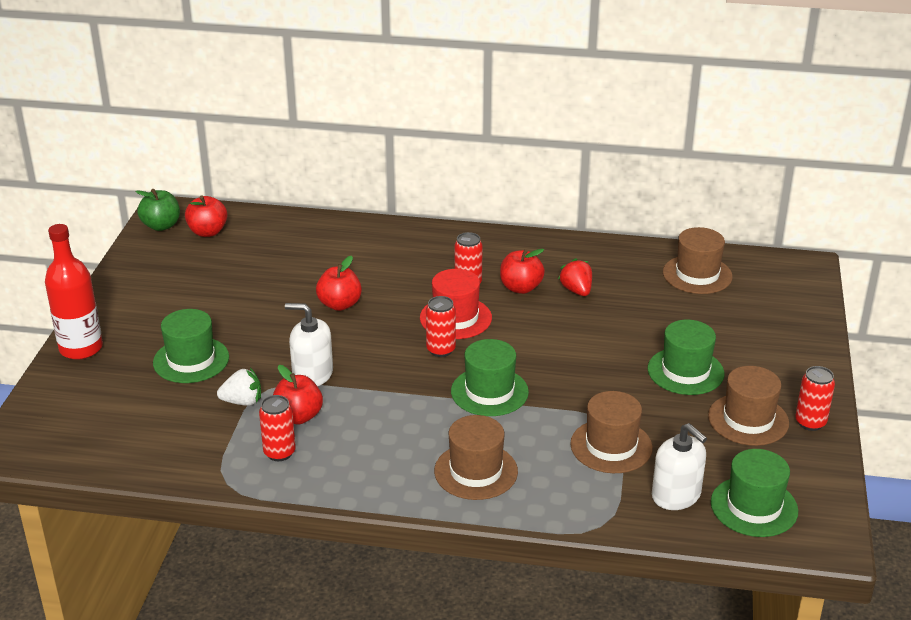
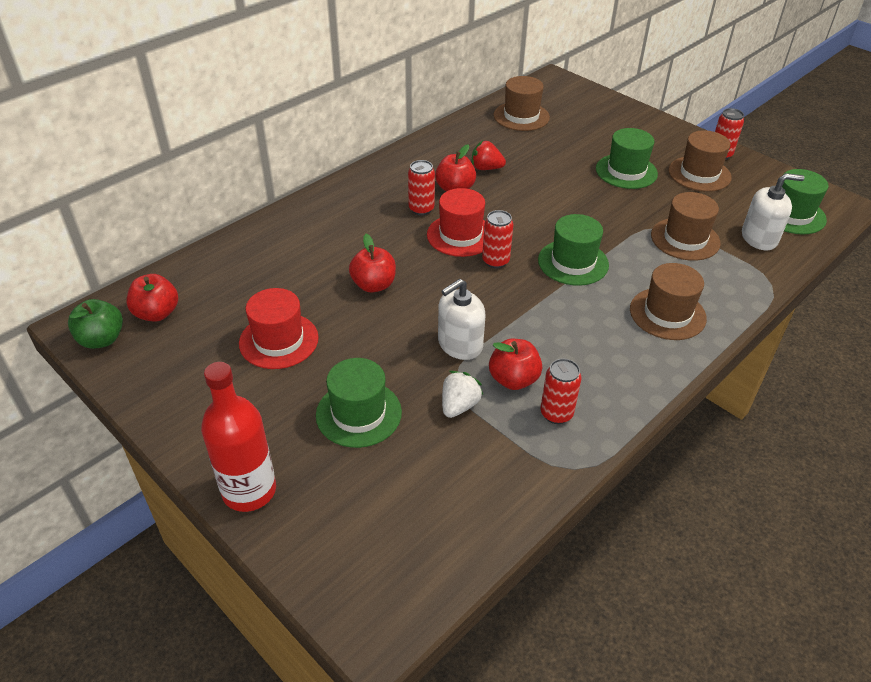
camera: 55 degrees left, 10 degrees up
none -> red hat [239,288,319,369]

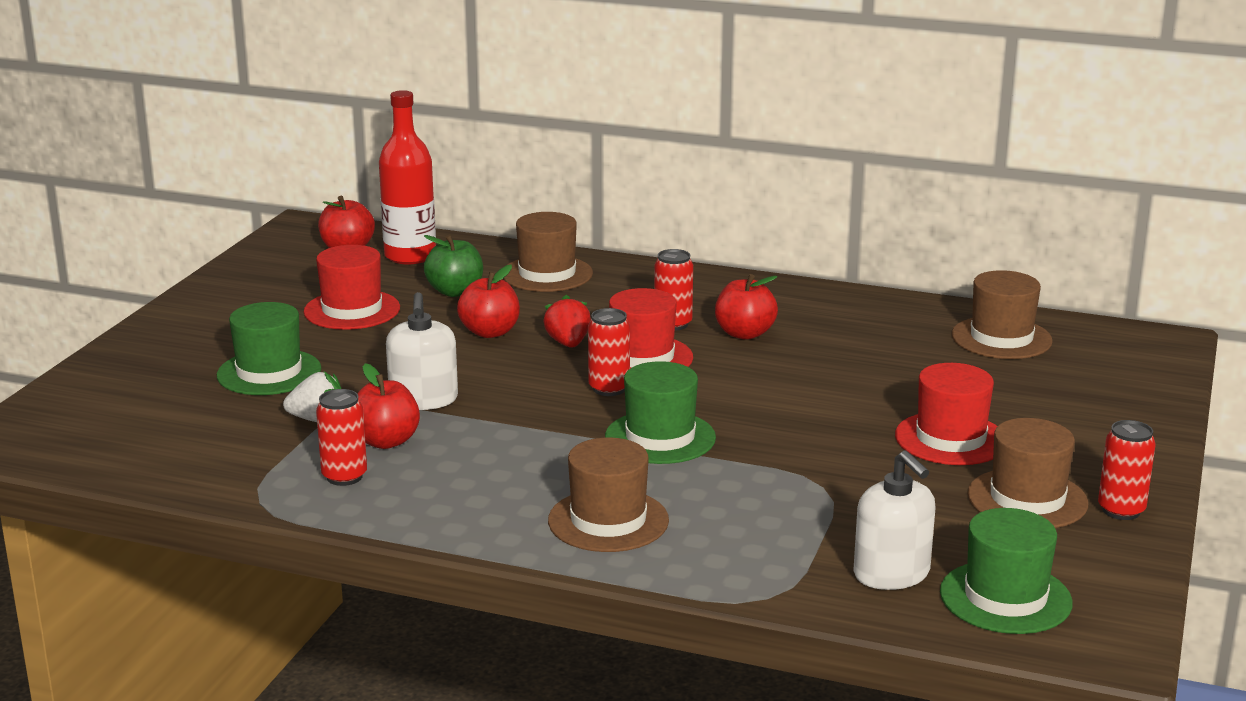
camera: 65 degrees right, 20 degrees down
green apple [68,299,123,349] -> green apple moved to [424,234,483,297]
red bottle [201,362,276,512] -> red bottle moved to [379,90,436,264]
white soap dispenser [438,278,485,360] -> white soap dispenser turned 120 degrees counterclockwise [386,292,458,410]
red strawberry [472,141,506,170] -> red strawberry moved to [543,295,591,348]
green hat [596,128,658,189] -> red hat [895,363,997,465]
brown hat [651,192,721,261] -> brown hat moved to [503,212,593,292]

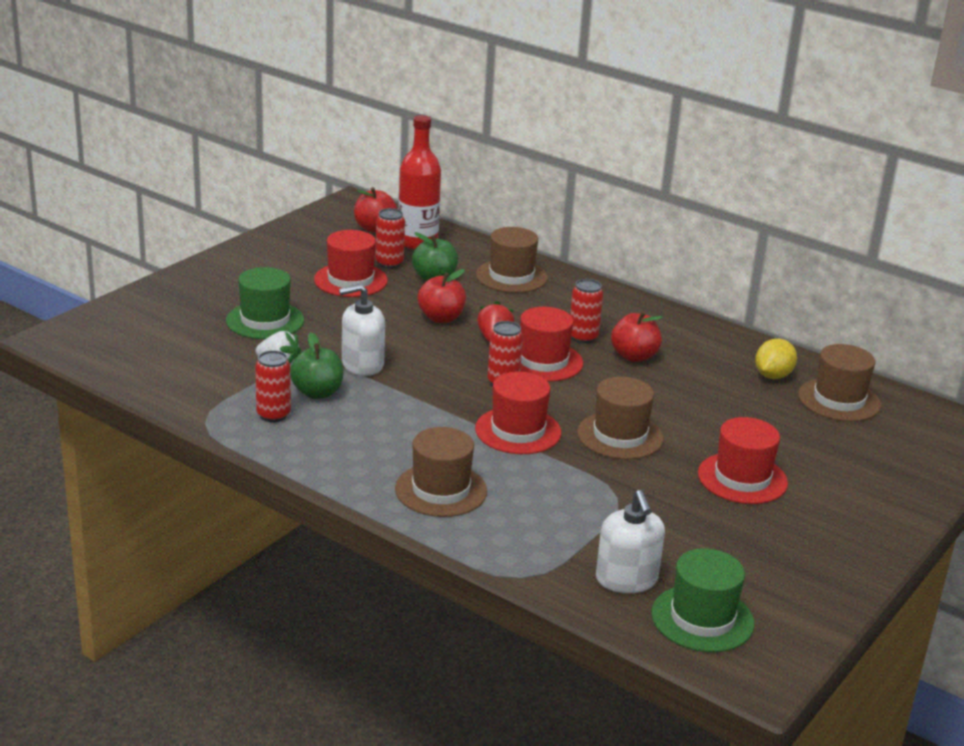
camera: 15 degrees right, 5 degrees up
red apple [357,363,420,449] -> green apple [290,332,344,399]
white soap dispenser [386,292,458,410] -> white soap dispenser turned 60 degrees clockwise [339,284,385,376]
green hat [605,361,716,464] -> red hat [475,372,561,454]
brown hat [968,418,1088,528] -> brown hat moved to [577,377,664,459]
red can [1098,420,1156,520] -> red can moved to [376,208,405,269]
none -> yellow lemon [755,338,797,379]

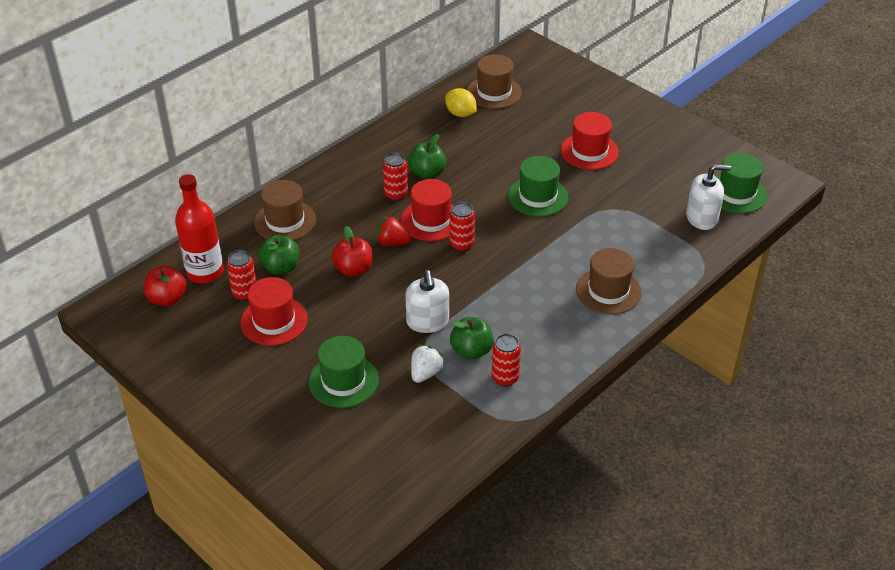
camera: 80 degrees left, 15 degrees up
red hat [475,372,561,454] -> none
brown hat [577,377,664,459] -> green hat [508,156,568,217]
red apple [611,311,663,362] -> green apple [408,134,446,179]

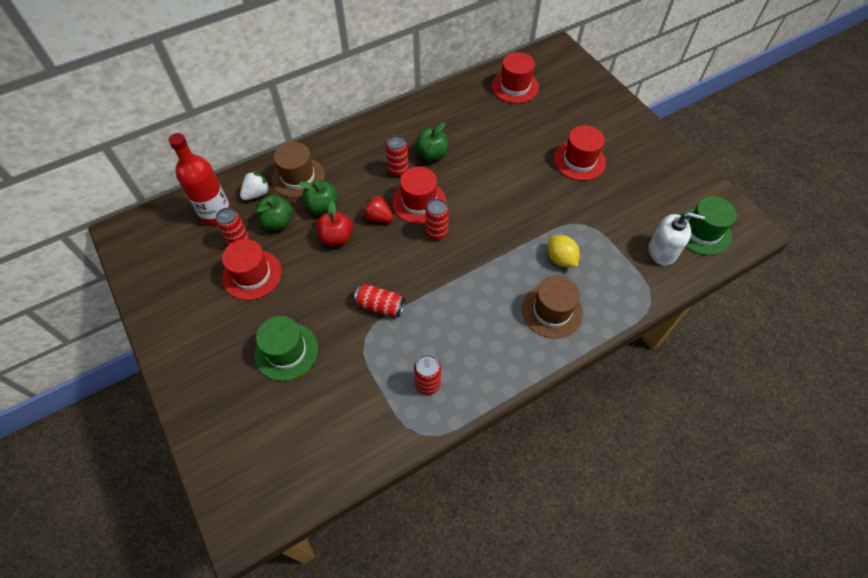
camera: 15 degrees right, 15 degrees up
red apple [144,266,187,306] -> none
white soap dispenser [405,270,449,333] -> red can [354,284,405,317]
white strawberry [411,345,445,383] -> white strawberry moved to [240,171,270,200]
yellow lemon [445,88,477,117] -> yellow lemon moved to [548,235,580,267]
green apple [450,317,494,359] -> green apple moved to [299,180,338,215]
brown hat [467,54,522,109] -> red hat [491,52,539,103]
green hat [508,156,568,217] -> none

